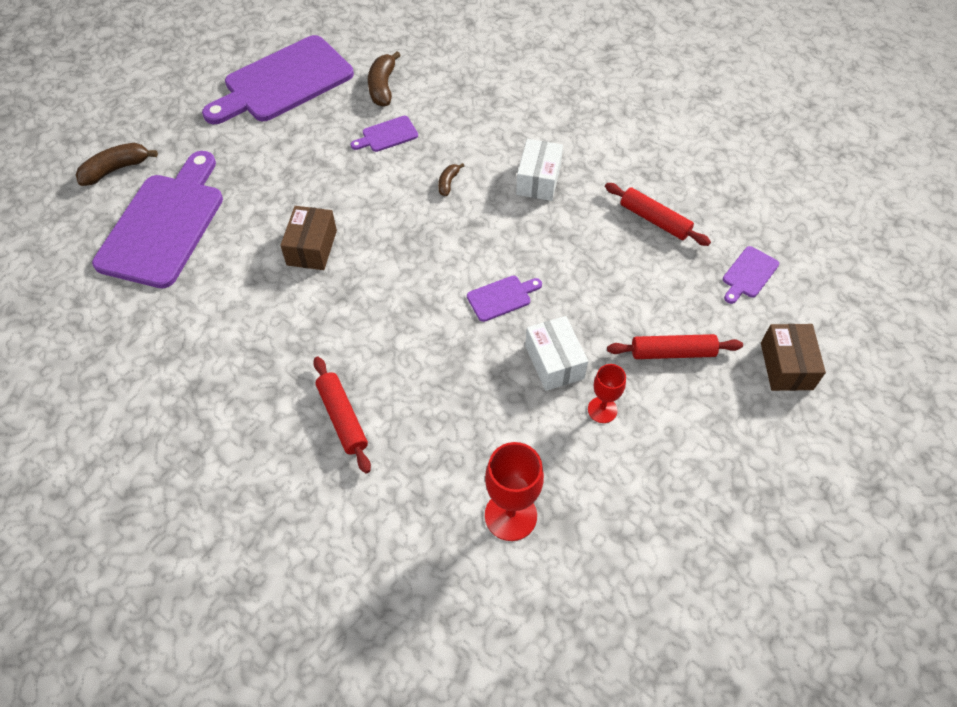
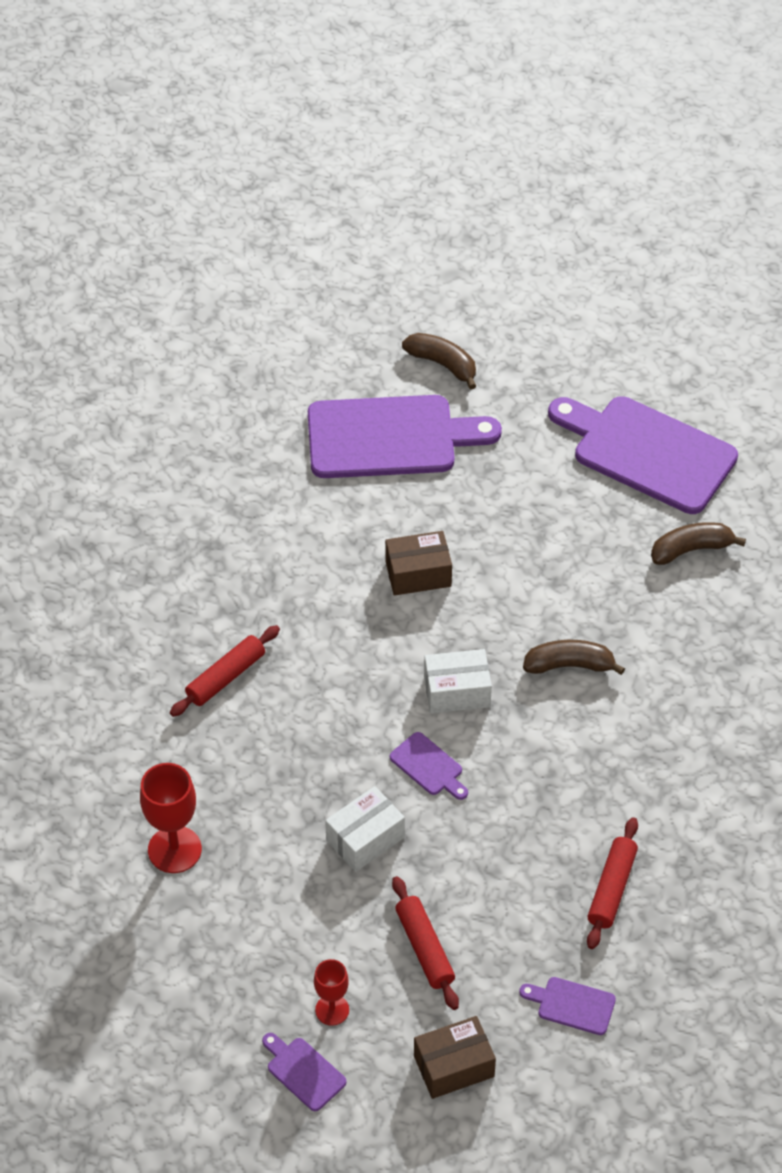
camera: 70 degrees right, 5 degrees down
purple cutting board [351,116,418,152] -> purple cutting board moved to [262,1033,347,1111]
brown banana [438,163,464,196] -> brown banana [523,640,625,675], size x1.80
white box [516,139,563,201] -> white box moved to [424,649,492,713]
red goblet [588,364,626,423] -> red goblet moved to [314,959,349,1026]

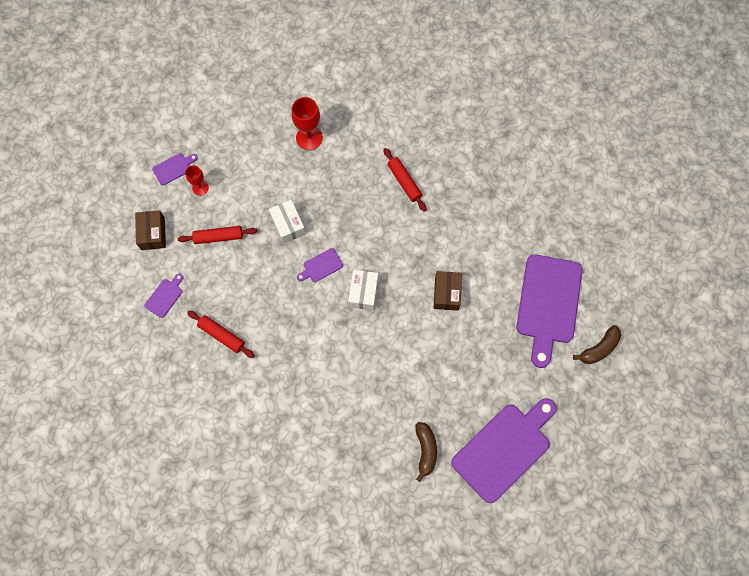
camera: 105 degrees right, 20 degrees up
brown banana [523,640,625,675] -> none

